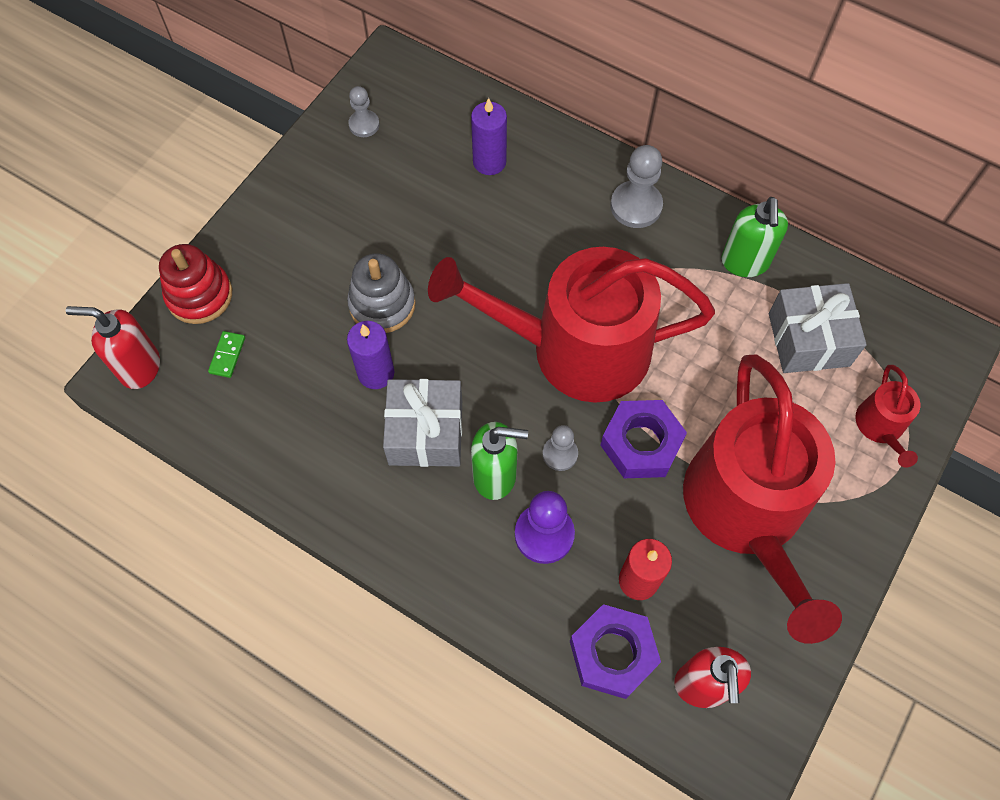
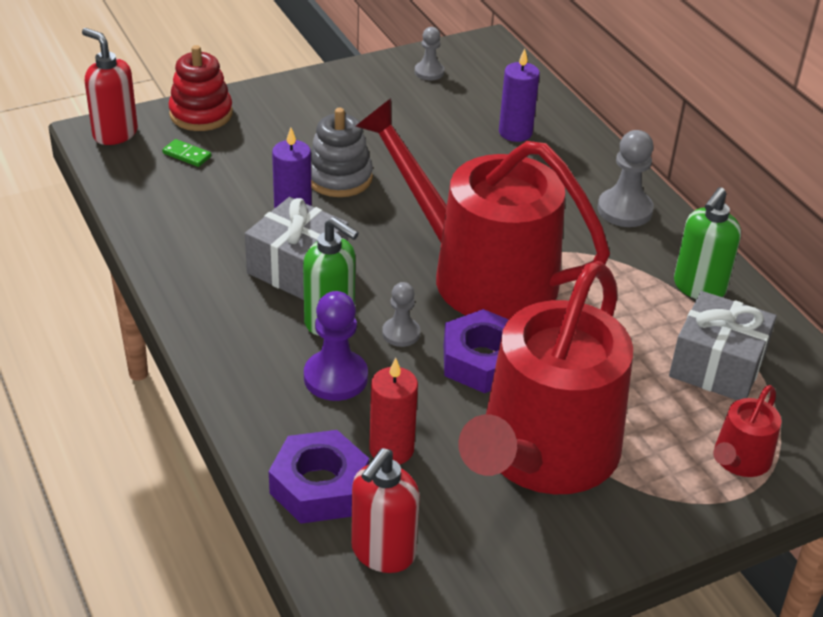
camera: 30 degrees right, 25 degrees down
green domino [208,331,245,378] -> green domino turned 75 degrees clockwise [162,139,211,167]

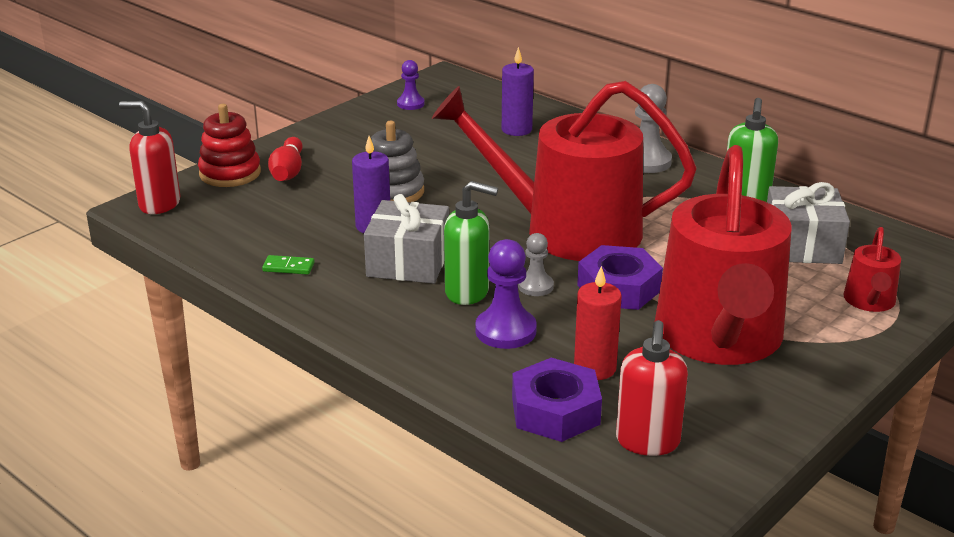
camera: 20 degrees left, 10 degrees down
green domino [162,139,211,167] -> green domino moved to [262,255,314,275]
grey pawn [415,27,444,80] -> purple pawn [397,60,425,110]
none -> red bowling pin [268,137,303,181]

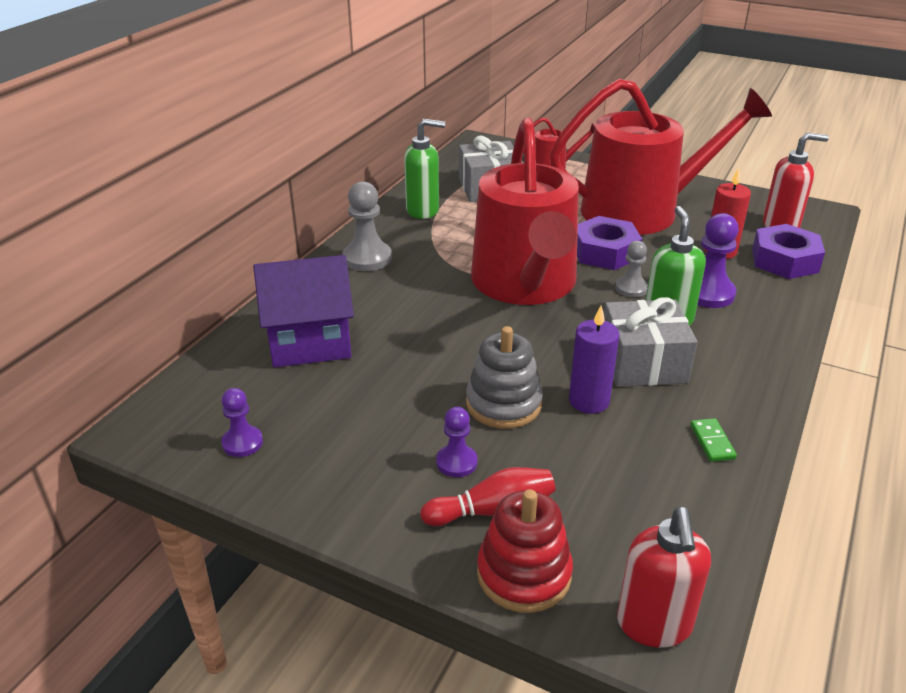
camera: 105 degrees left, 5 degrees up
purple candle [502,47,534,136] -> purple house [253,255,354,368]
none -> purple pawn [436,407,478,477]

